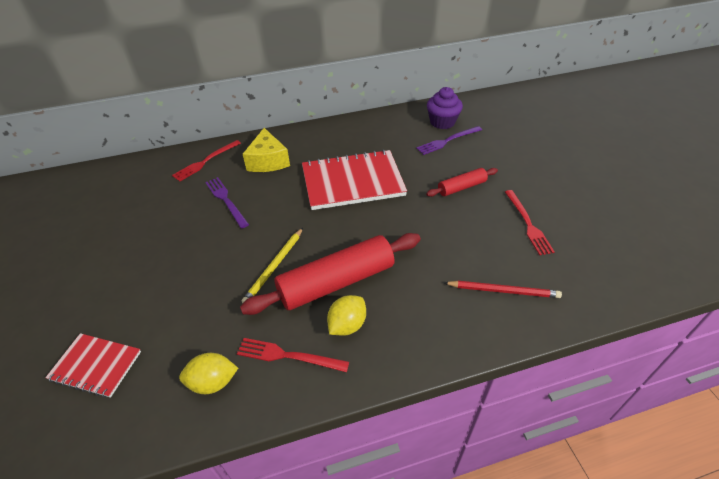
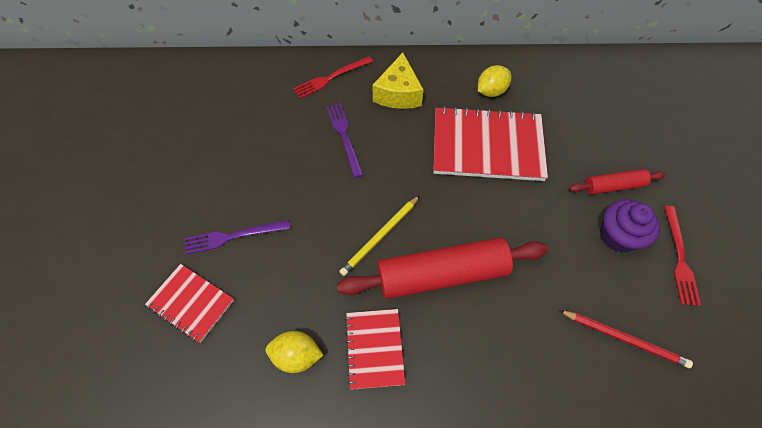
camera: 15 degrees right, 15 degrees up
red fork [237,338,349,372] -> red notebook [345,309,406,390]
yellow lemon [327,295,366,336] -> yellow lemon moved to [478,65,511,97]
purple fork [416,126,482,155] -> purple fork moved to [184,220,290,255]
purple cupcake [427,87,463,129] -> purple cupcake moved to [600,199,660,252]

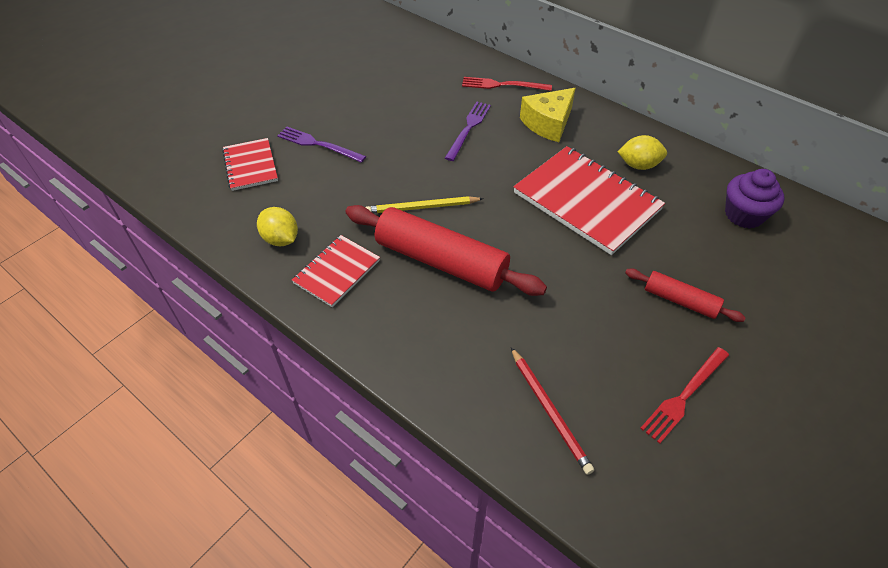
camera: 40 degrees right, 10 degrees down
purple cupcake [600,199,660,252] -> purple cupcake moved to [725,169,784,229]

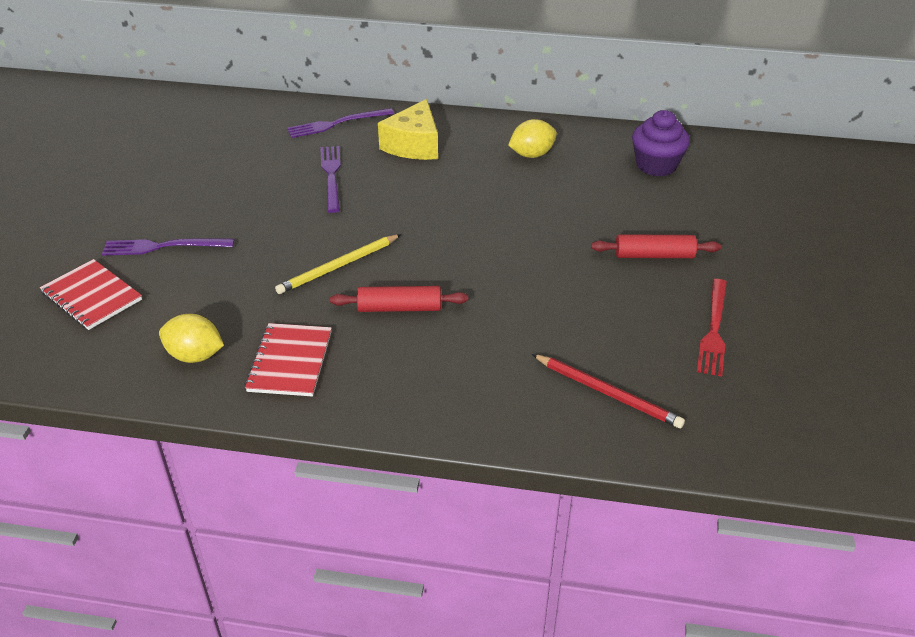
camera: 30 degrees left, 10 degrees down
red rolling pin [346,205,547,296] -> red rolling pin [330,286,468,312], size x0.52
red fork [462,77,552,91] -> purple fork [287,108,394,138]
red notebook [513,146,665,255] -> none

